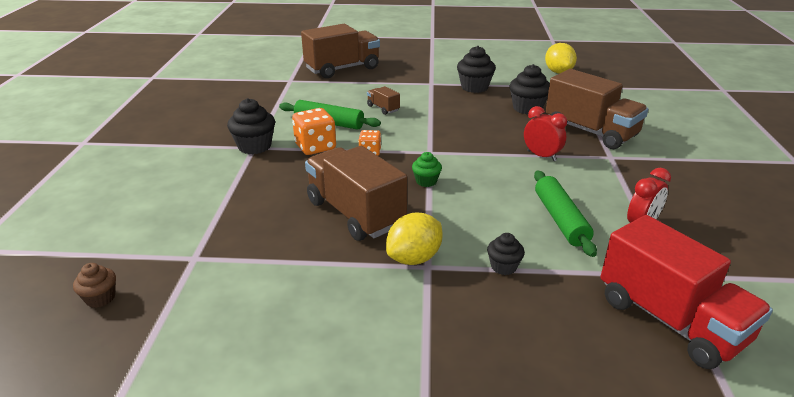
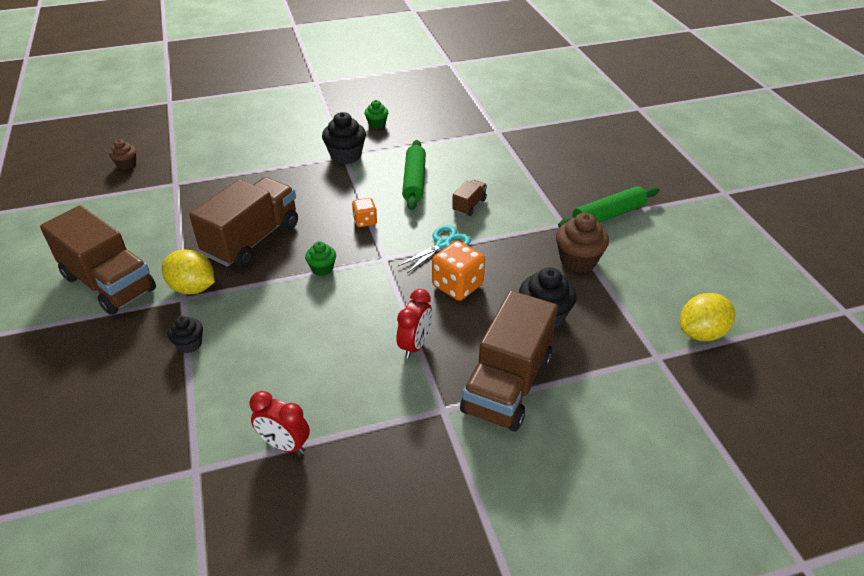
camera: 70 degrees right, 10 degrees up
orange dice [292,108,336,155] -> orange dice moved to [432,241,485,301]
brown truck [301,24,380,78] -> brown truck moved to [40,205,156,315]
black cupcake [457,46,496,93] -> brown cupcake [556,213,609,272]
green rolling pin [534,170,597,257] -> green rolling pin moved to [558,186,659,228]
red truck [600,215,773,369] -> none
none -> green cupcake [364,100,388,129]
none -> turquoise scissors [398,225,471,273]

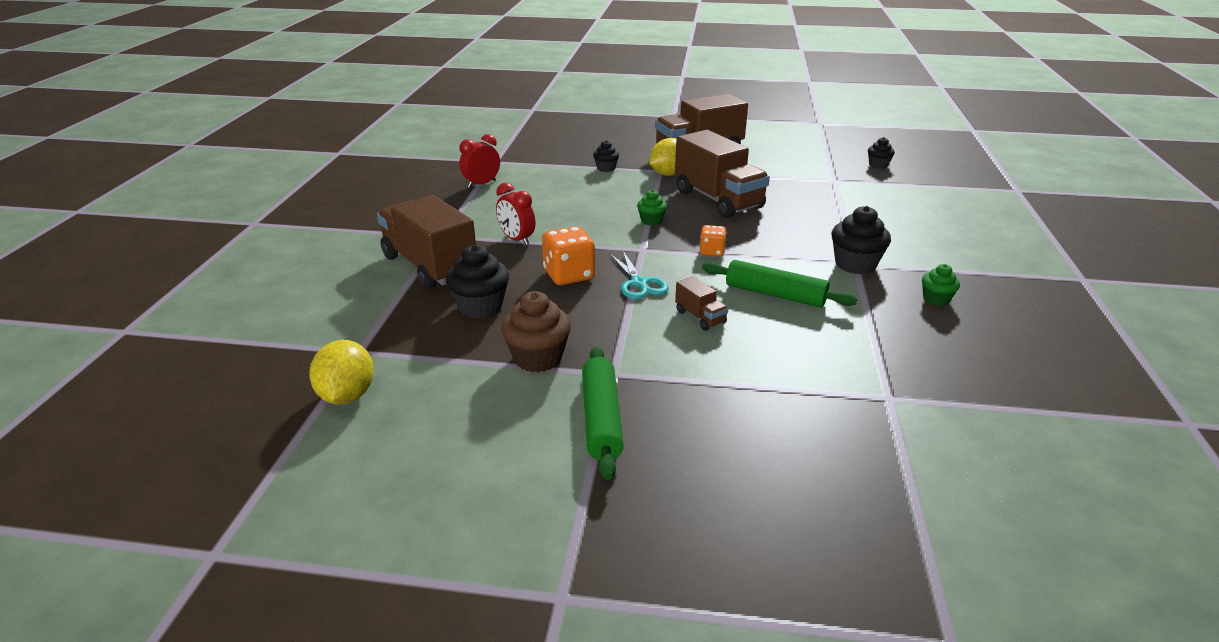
camera: 115 degrees right, 10 degrees down
brown cupcake [109,139,136,170] -> black cupcake [868,137,895,169]

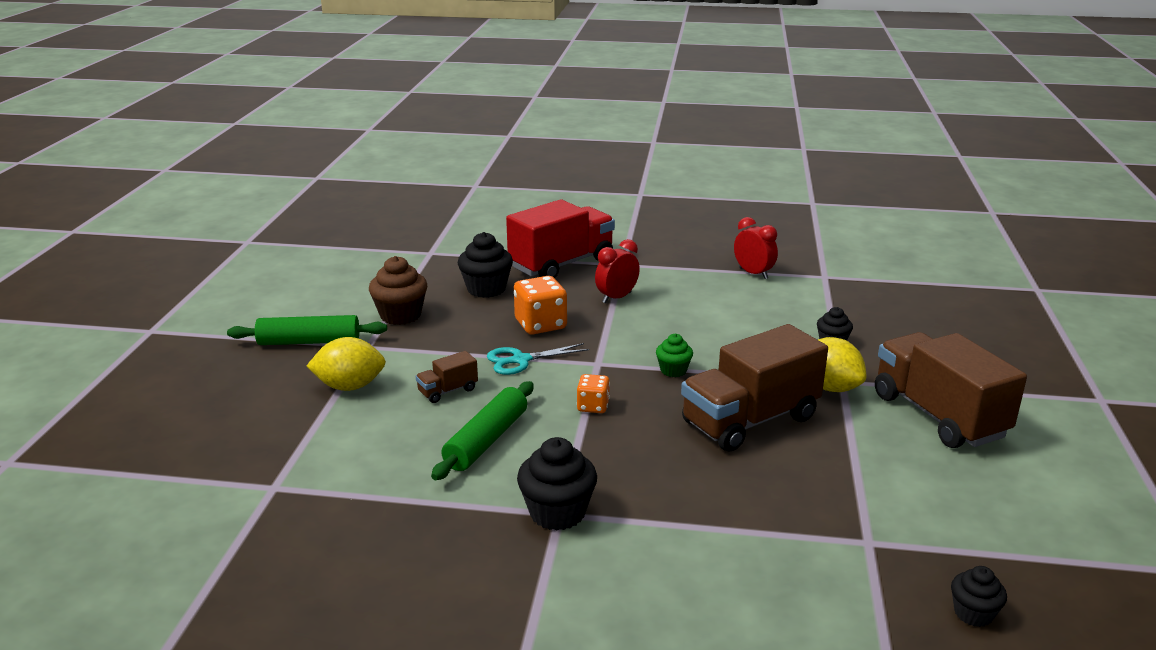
camera: 90 degrees right, 5 degrees down
yellow lemon [309,340,374,405] -> yellow lemon moved to [307,337,386,391]
brown truck [377,195,476,289] -> red truck [506,200,615,278]
green cupcake [922,264,960,306] -> none

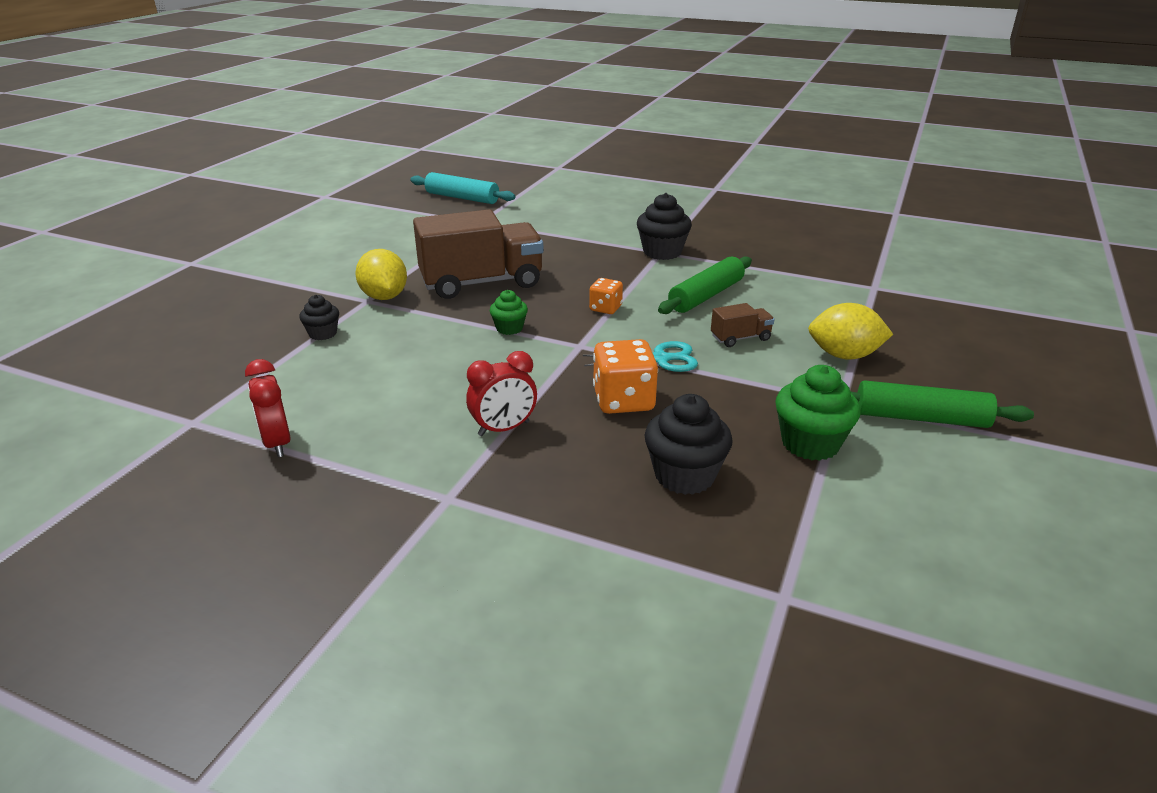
camera: 165 degrees left, 5 degrees up
brown cupcake [369,256,427,325] -> green cupcake [775,365,861,461]
red truck [506,200,615,278] -> none
brown truck [875,332,1027,448] -> none
black cupcake [951,566,1007,627] -> turquoise rolling pin [410,172,515,204]

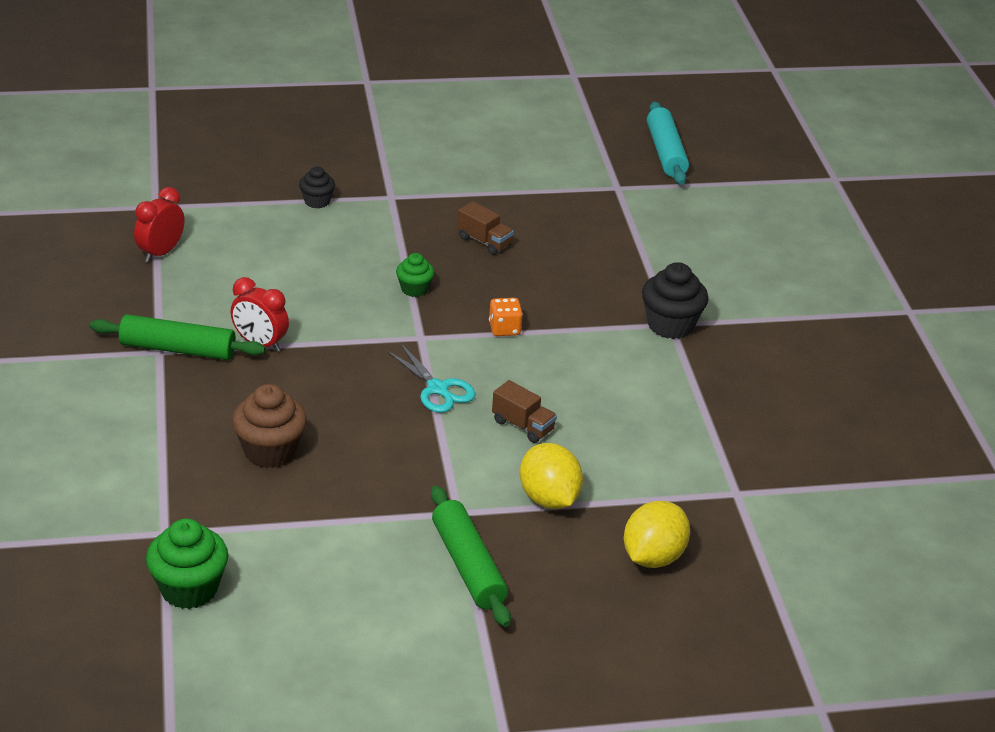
camera: 55 degrees right, 5 degrees up
yellow lemon [355,249,407,300] -> yellow lemon moved to [624,501,690,568]
brown truck [413,210,544,299] -> brown truck [457,201,514,255], size x0.44
orange dice [593,339,658,414] -> none
black cupcake [645,394,733,495] -> brown cupcake [232,384,307,468]
green rolling pin [658,256,752,314] -> green rolling pin moved to [90,314,265,360]
green cupcake [775,365,861,461] -> green cupcake moved to [146,519,228,609]

